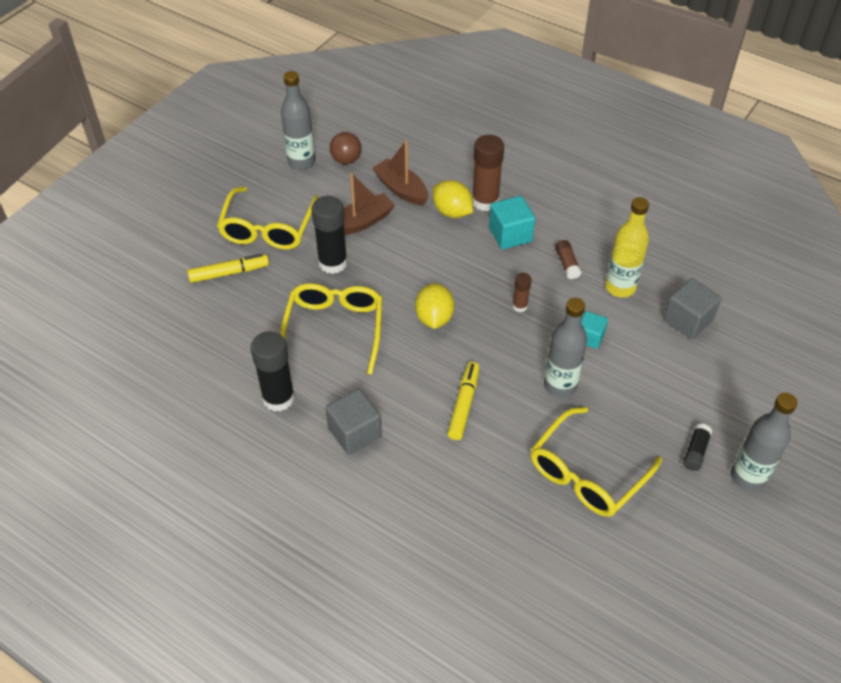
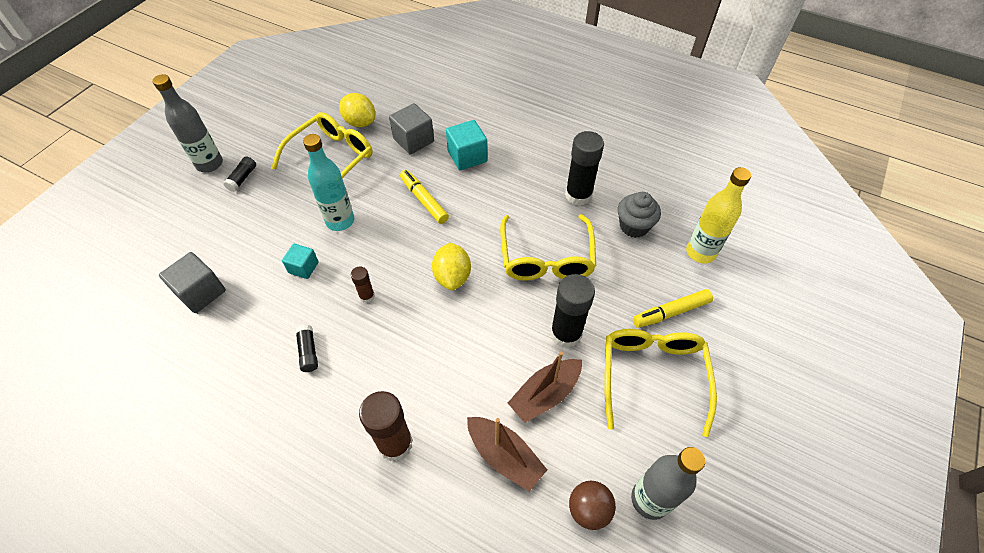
camera: 175 degrees right, 5 degrees up
grey cube [325,389,382,455] -> grey cube moved to [389,103,434,154]
yellow lemon [433,180,473,218] -> yellow lemon moved to [339,93,375,127]
yellow marker [447,362,480,440] -> yellow marker turned 135 degrees clockwise [400,170,449,224]
turquoise cube [489,196,535,249] -> turquoise cube moved to [446,120,488,171]
grey bottle [544,298,587,398] -> turquoise bottle [303,134,354,231]
brown glue stick [555,240,581,279] -> black glue stick [295,325,318,372]
yellow bottle [605,197,649,298] -> yellow bottle moved to [686,167,751,264]
none -> grey cupcake [618,192,661,238]

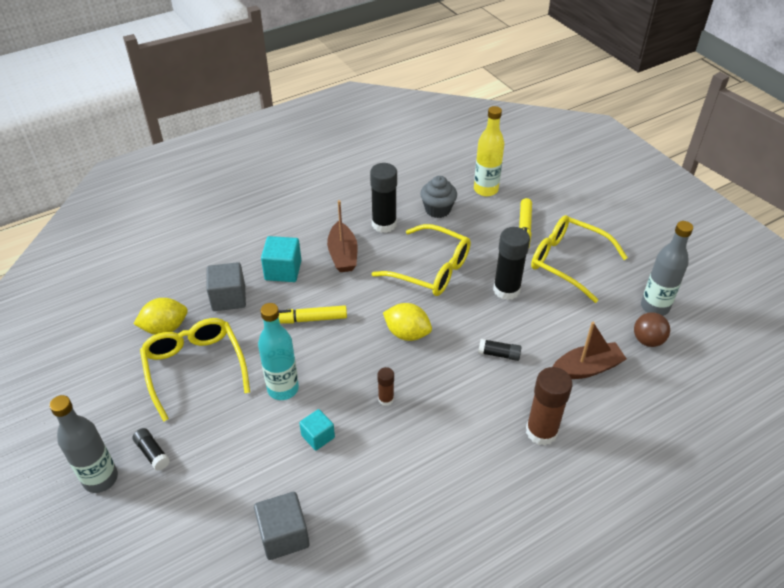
camera: 60 degrees left, 10 degrees down
black glue stick [295,325,318,372] -> black glue stick moved to [478,339,522,361]
brown boat [508,351,582,423] -> brown boat moved to [327,200,358,272]

